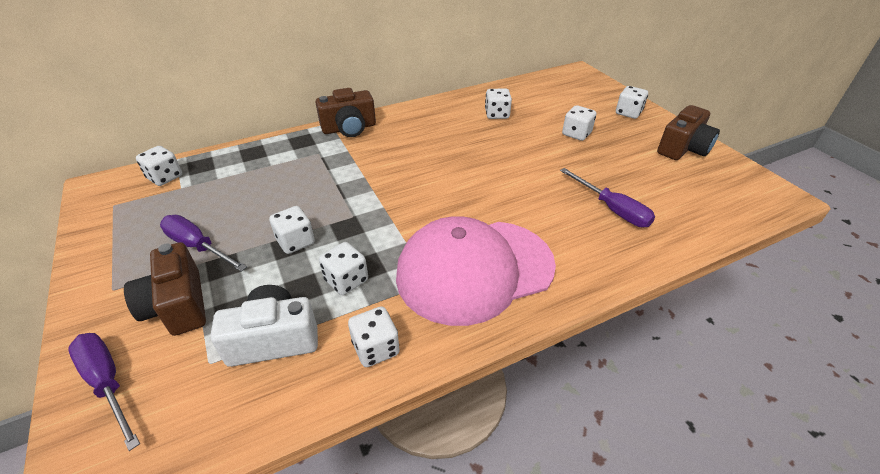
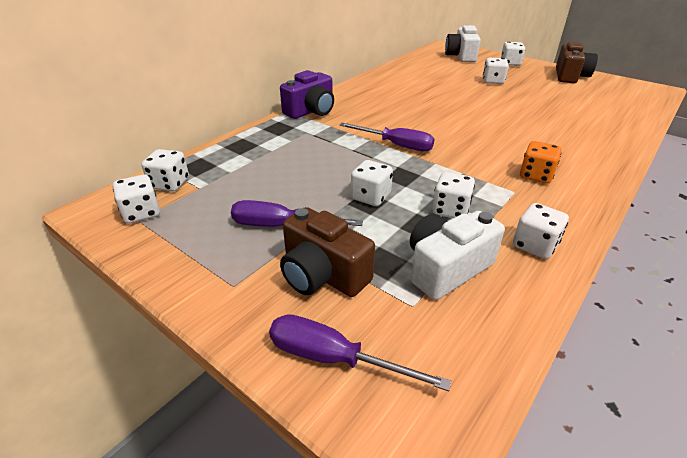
camera: 25 degrees left, 5 degrees down
brown camera [315,88,376,137] -> purple camera [280,70,334,119]
pink cap [396,216,556,326] -> orange dice [520,141,561,184]
white dice [485,88,512,119] -> white dice moved to [113,174,160,224]
purple screwdriver [560,168,655,227] -> purple screwdriver moved to [339,123,435,152]
none -> white camera [445,25,481,62]

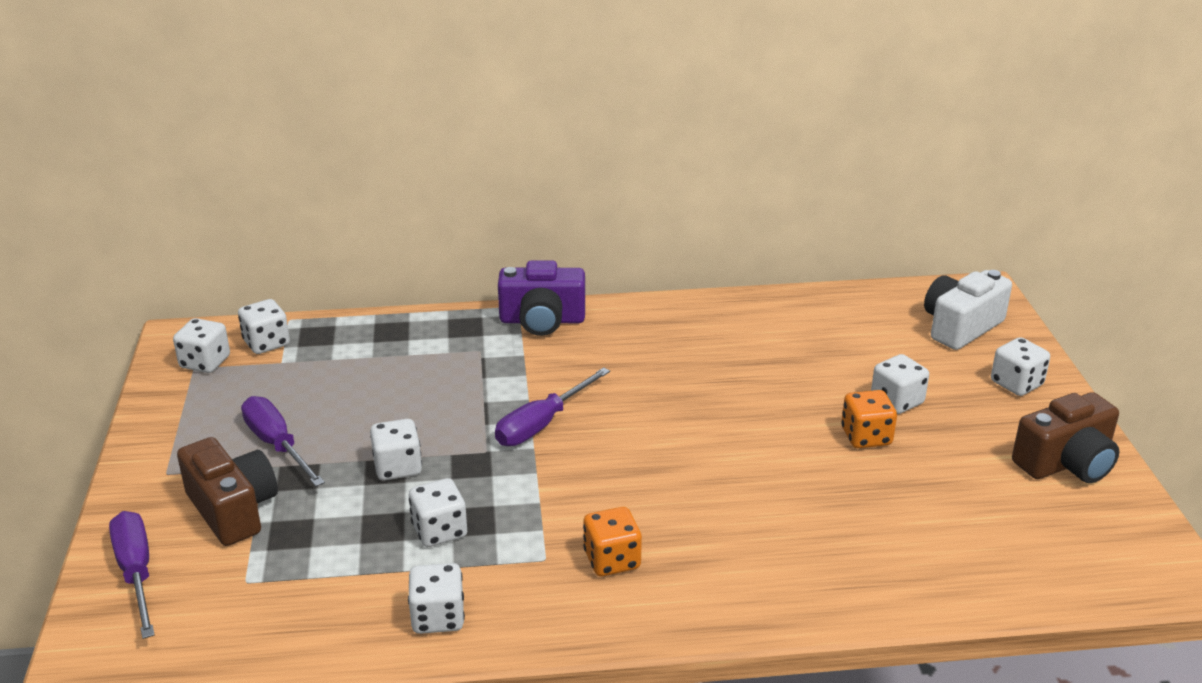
camera: 45 degrees right, 5 degrees down
brown camera [280,207,375,297] -> brown camera turned 150 degrees clockwise [177,437,278,546]
purple screwdriver [339,123,435,152] -> purple screwdriver turned 60 degrees clockwise [495,367,610,446]
white camera [410,211,505,300] -> none
none -> orange dice [841,390,897,448]

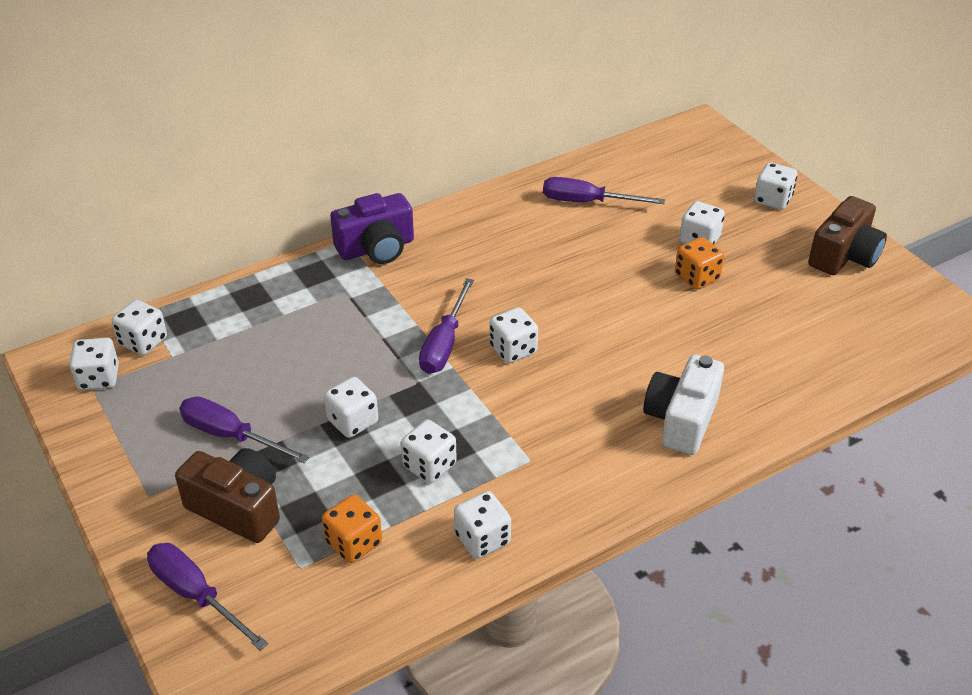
camera: 25 degrees left, 10 degrees up
orange dice [583,507,642,576] -> orange dice moved to [322,494,382,563]
white camera [924,270,1012,350] -> white camera moved to [643,355,724,455]
none -> white dice [489,307,538,363]
none -> purple screwdriver [543,177,665,204]

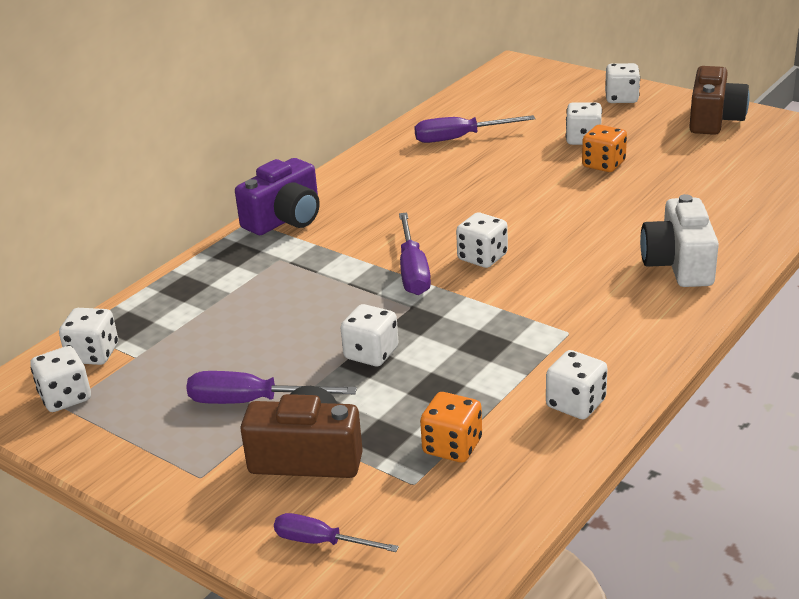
camera: 20 degrees left, 10 degrees down
purple screwdriver [147,543,268,651] -> purple screwdriver [274,513,399,552], size x0.66
white dice [401,420,457,483] -> none

